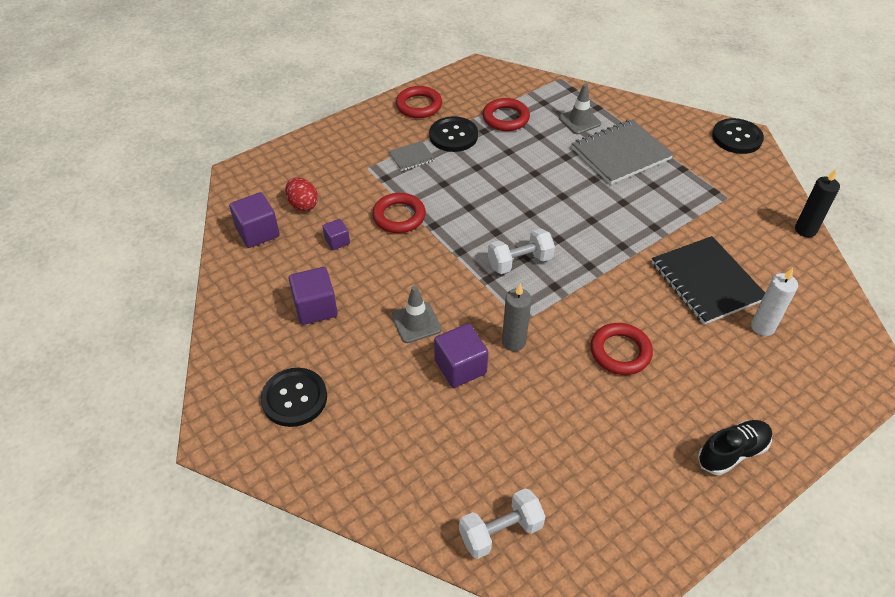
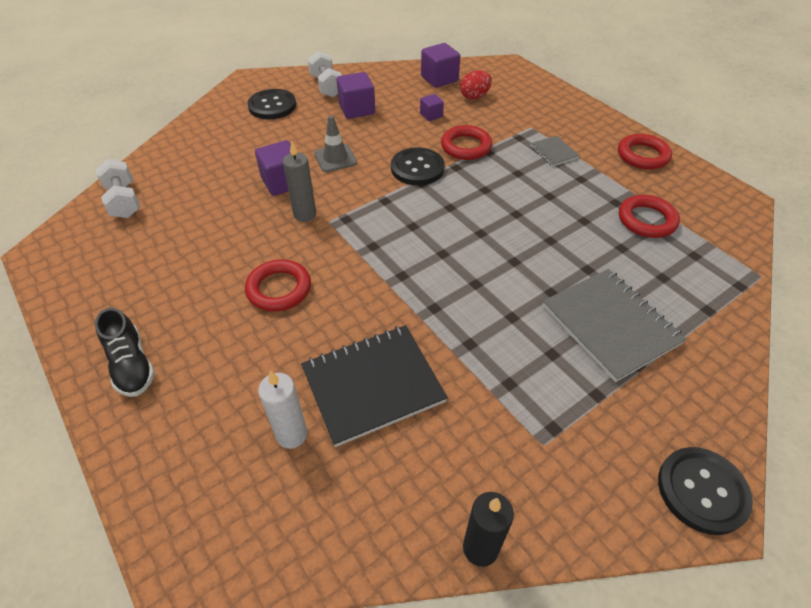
camera: 90 degrees right, 0 degrees up
black button [429,116,478,152] -> black button moved to [391,147,445,185]
white dumbbell [488,228,555,274] -> white dumbbell moved to [308,51,342,97]
grey traffic cone [559,84,601,134] -> none

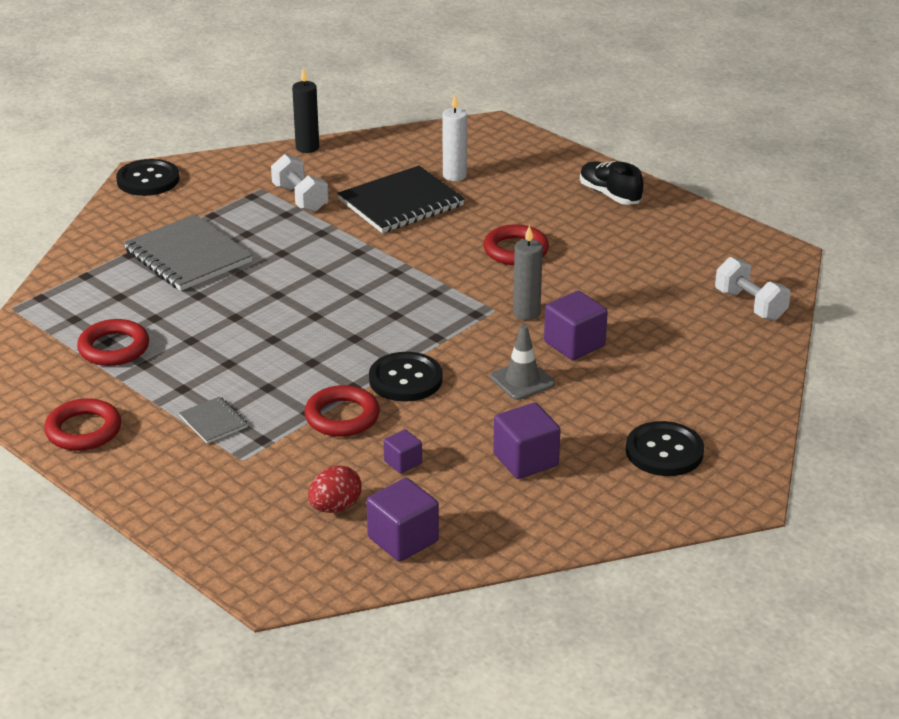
camera: 170 degrees right, 15 degrees down
white dumbbell [308,51,342,97] -> white dumbbell moved to [271,154,329,212]

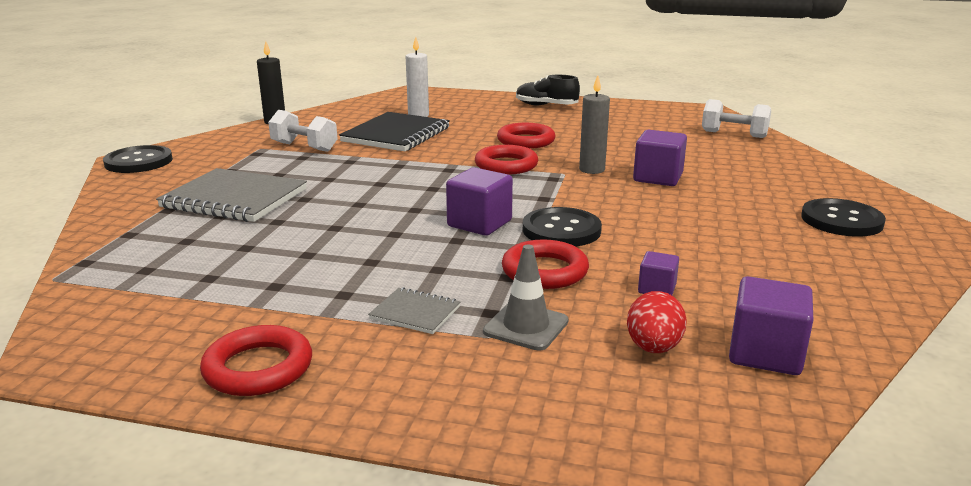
camera: 30 degrees left, 10 degrees down
red ring [77,319,149,366] -> red ring moved to [475,145,538,175]
grey traffic cone [490,325,555,400] -> grey traffic cone moved to [483,245,568,351]
purple cube [493,403,560,479] -> purple cube moved to [446,167,513,236]

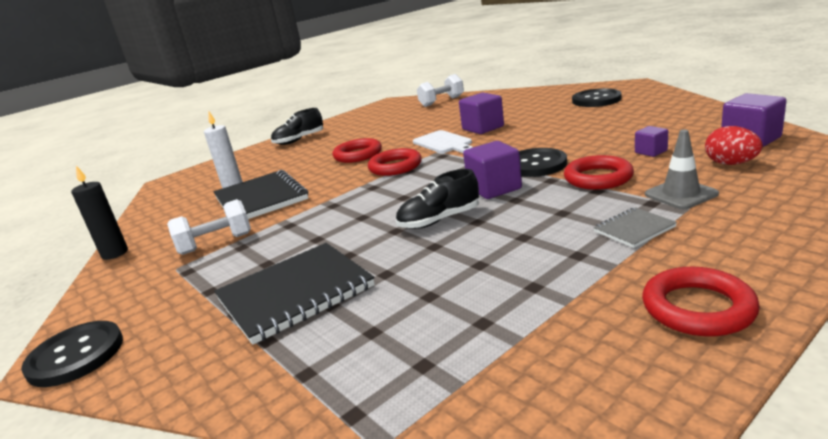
camera: 50 degrees left, 0 degrees up
grey notebook [156,168,307,222] -> black notebook [214,243,375,345]
grey candle [579,75,610,174] -> white cutting board [413,130,473,153]
none -> black shoe [396,169,479,229]

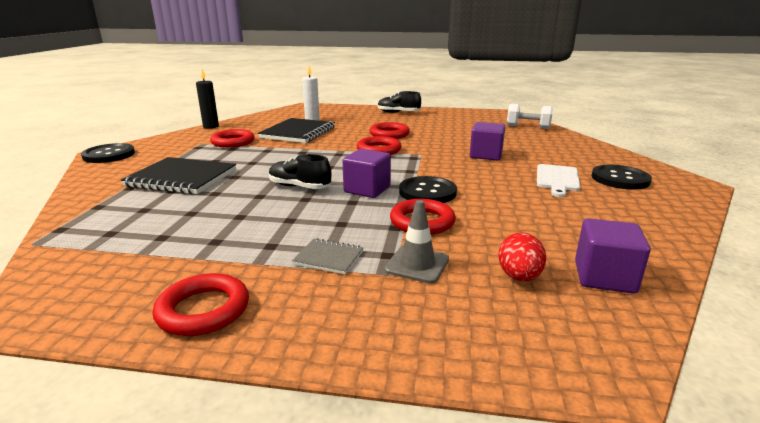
camera: 45 degrees right, 0 degrees up
white dumbbell [167,199,251,255] -> red ring [210,129,255,148]
white cutting board [413,130,473,153] -> white cutting board moved to [537,164,581,197]
purple cube [635,126,668,157] -> none

